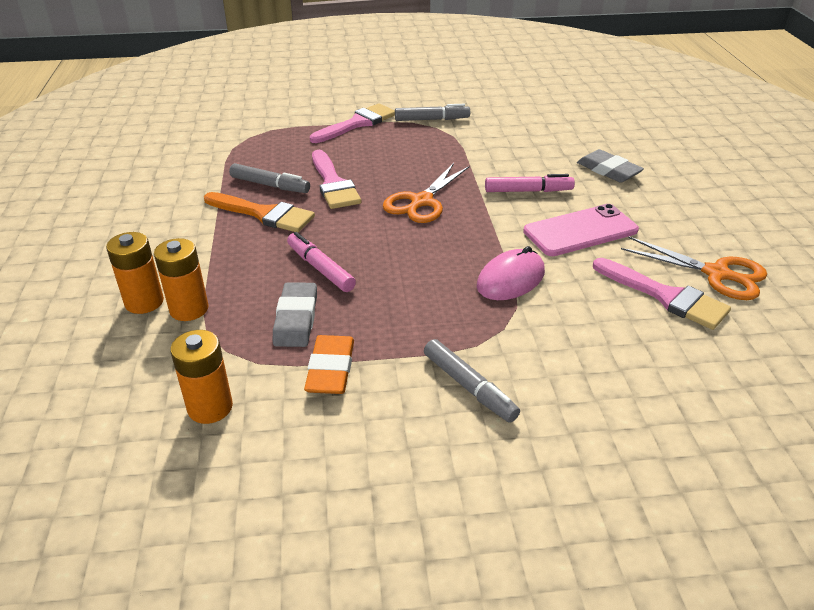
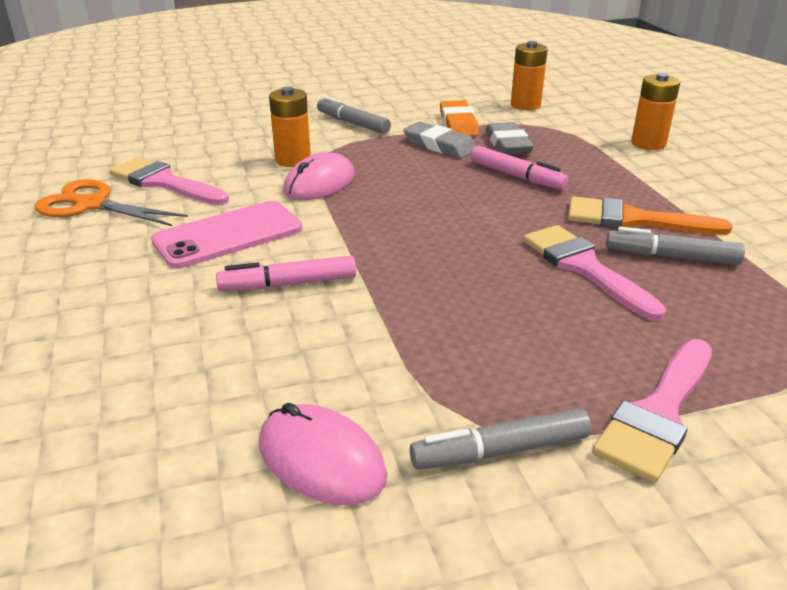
camera: 170 degrees right, 5 degrees down
orange battery [154,238,208,321] -> orange battery moved to [269,87,311,167]
orange scissors [383,163,470,223] -> none
grey eraser [577,149,644,183] -> grey eraser moved to [403,121,476,158]
none -> pink mouse [259,403,387,505]

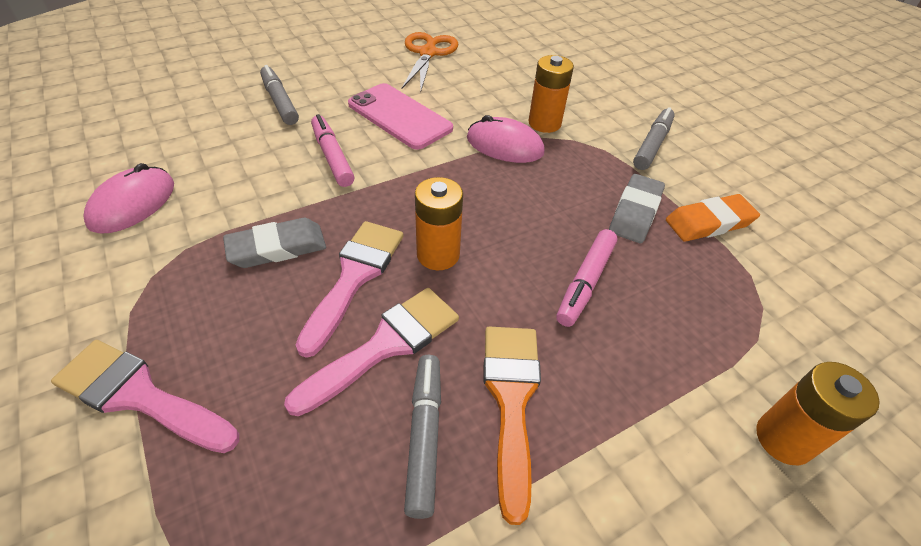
camera: 75 degrees right, 15 degrees up
pink brush [110,157,229,205] -> pink brush moved to [296,221,403,358]
grey marker [410,408,591,470] -> grey marker moved to [260,65,299,125]
grey eraser [485,122,534,155] -> grey eraser moved to [223,218,326,268]
orange battery [511,41,548,110] -> orange battery moved to [415,177,463,270]

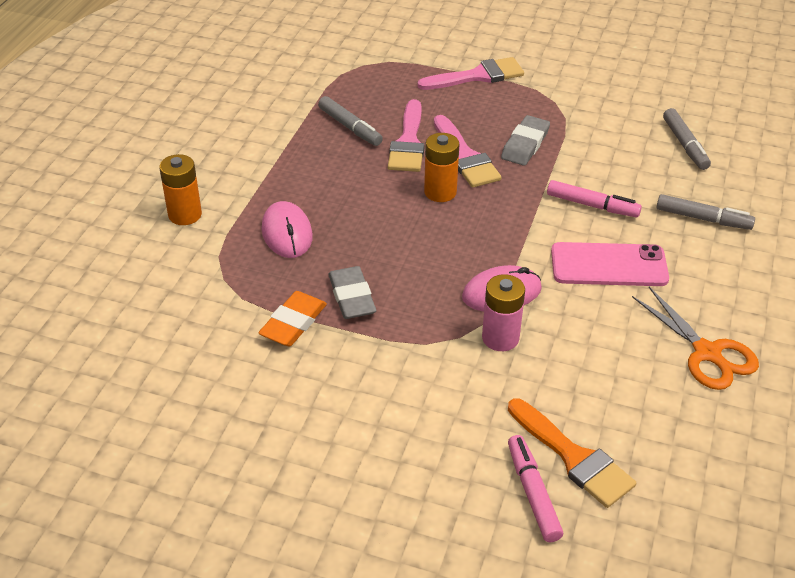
camera: 140 degrees right, 5 degrees down
pink mouse [83,163,174,234] -> pink mouse moved to [262,201,313,258]
orange brush [483,327,541,525] -> orange brush moved to [508,399,636,508]
orange battery [528,55,574,133] -> pink battery [482,274,525,351]
pink marker [556,229,617,327] -> pink marker moved to [508,435,563,542]
grey marker [633,107,675,170] -> grey marker moved to [663,108,711,170]

